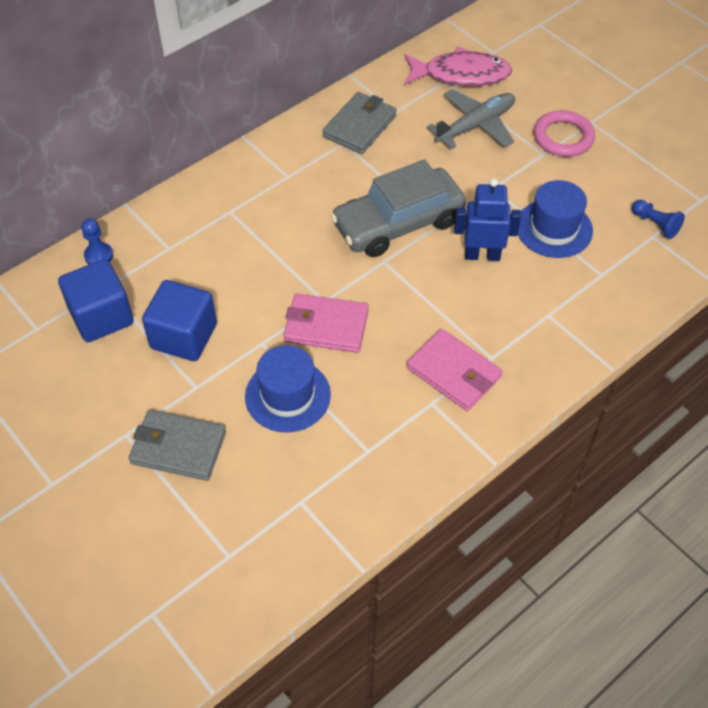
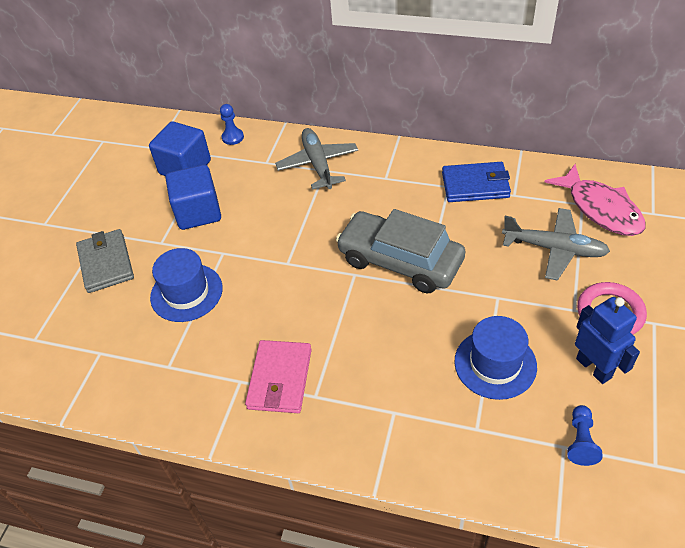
camera: 60 degrees right, 5 degrees down
pink wallet [284,294,369,353] -> none
grey wallet [323,92,397,154] -> blue wallet [442,162,511,202]
blue robot [454,178,521,261] -> blue robot moved to [575,297,640,384]
none -> grey plane [275,128,358,190]

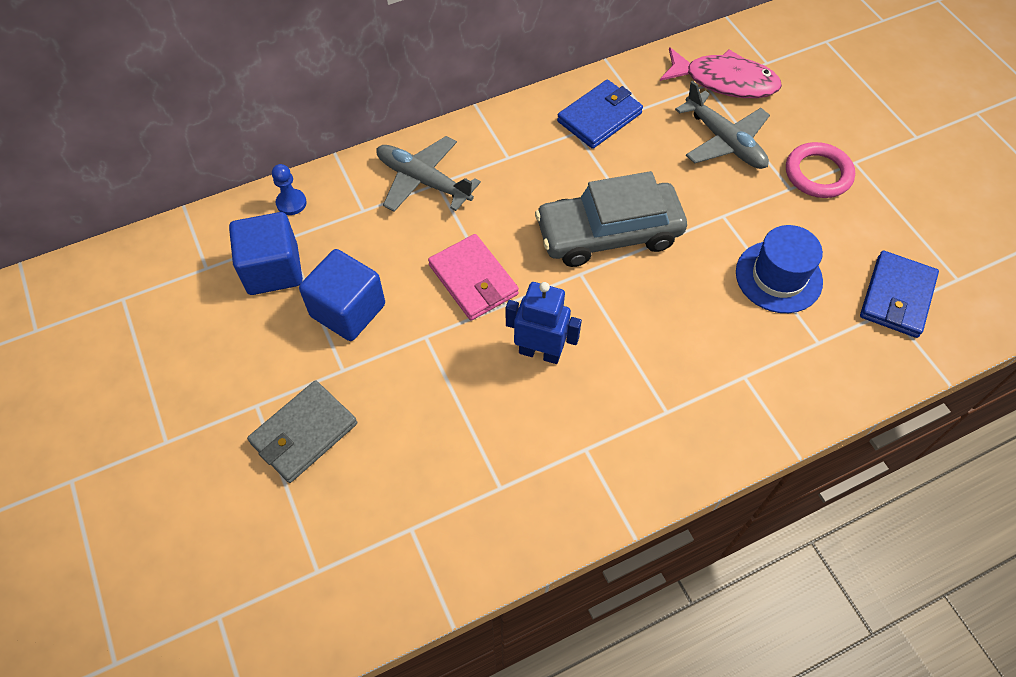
camera: 45 degrees left, 10 degrees up
grey wallet [76,229,134,293] -> grey wallet turned 75 degrees counterclockwise [247,380,357,483]
blue hat [150,248,223,322] -> none
pink wallet [245,340,312,413] -> pink wallet moved to [428,234,519,321]
grey plane [502,208,610,281] -> grey plane turned 75 degrees clockwise [675,81,770,169]
blue pawn [567,405,603,466] -> blue wallet [860,251,939,338]
blue robot [575,297,640,384] -> blue robot moved to [506,282,582,364]

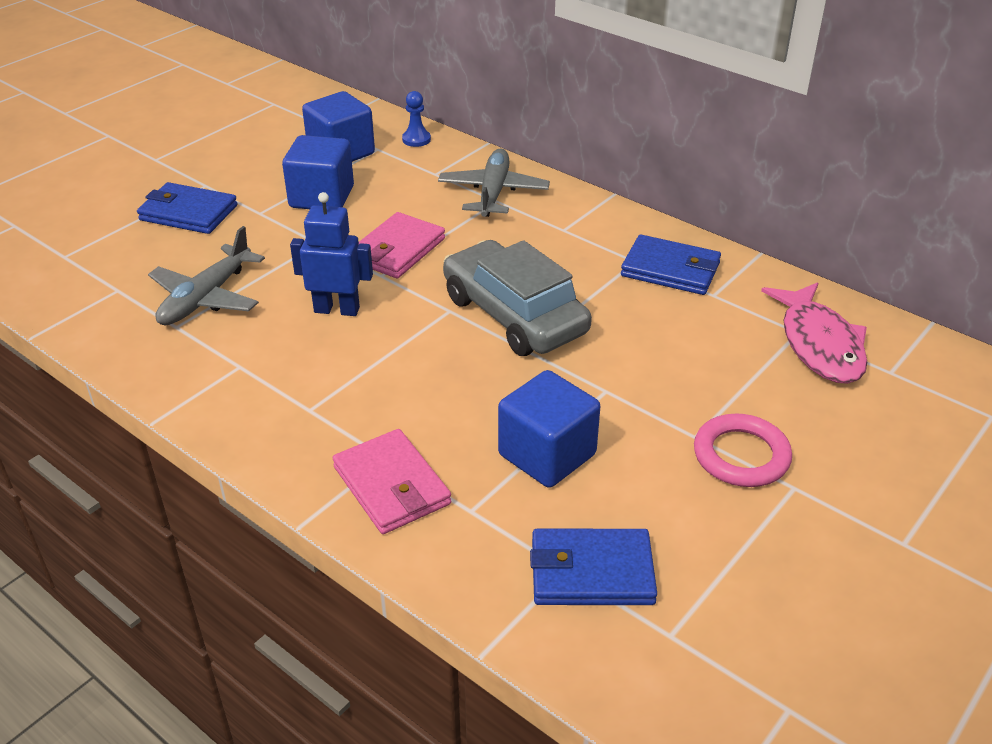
camera: 65 degrees right, 20 degrees down
grey wallet [247,380,357,483] -> blue wallet [137,182,237,234]
blue robot [506,282,582,364] -> blue robot turned 75 degrees counterclockwise [290,192,373,316]
grey plane [675,81,770,169] -> grey plane moved to [148,226,265,325]
blue hat [736,225,823,313] -> blue cube [498,370,600,488]
none -> pink wallet [333,429,451,534]

